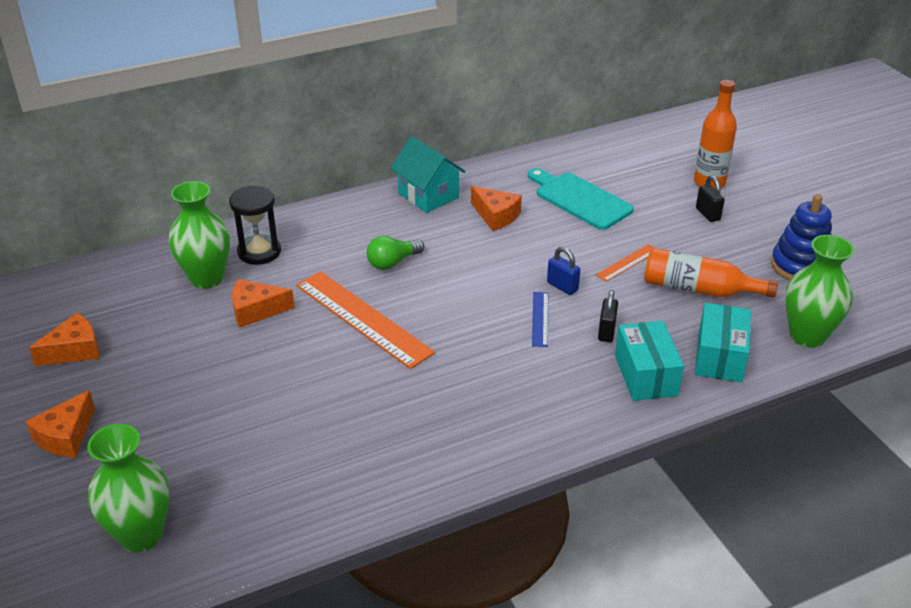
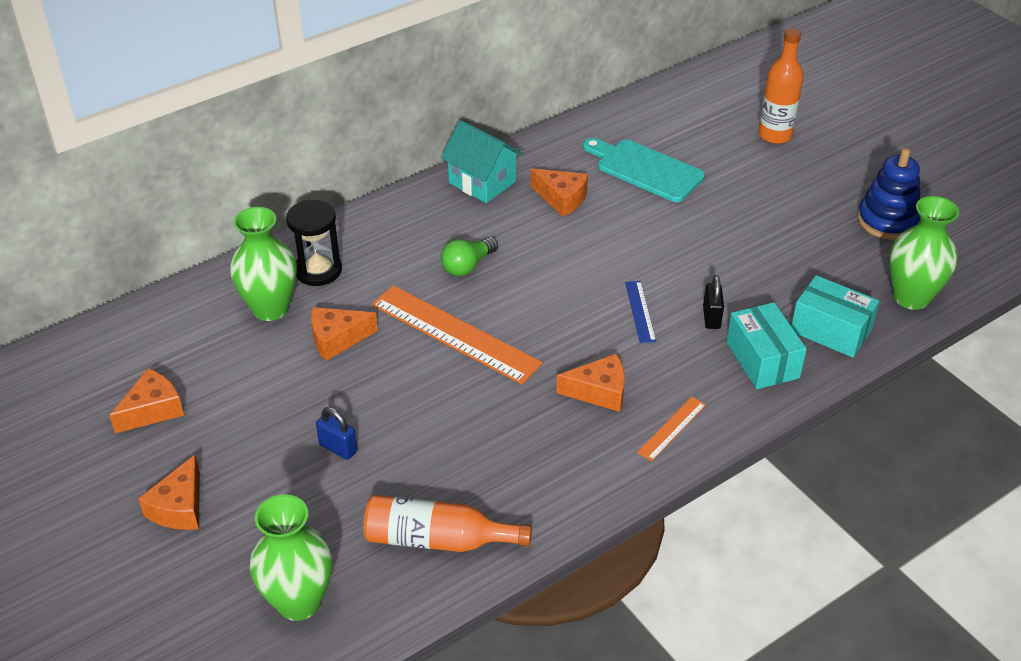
camera: 10 degrees left, 5 degrees up
blue padlock [547,247,580,295] -> blue padlock moved to [316,407,357,460]
orange ruler [596,244,655,282] -> orange ruler moved to [637,397,706,461]
orange bottle [644,248,778,298] -> orange bottle moved to [363,495,532,552]
turquoise box [695,303,751,382] -> turquoise box turned 60 degrees counterclockwise [791,275,879,358]
black padlock [696,176,725,222] -> none
none -> orange cheese [556,354,625,412]

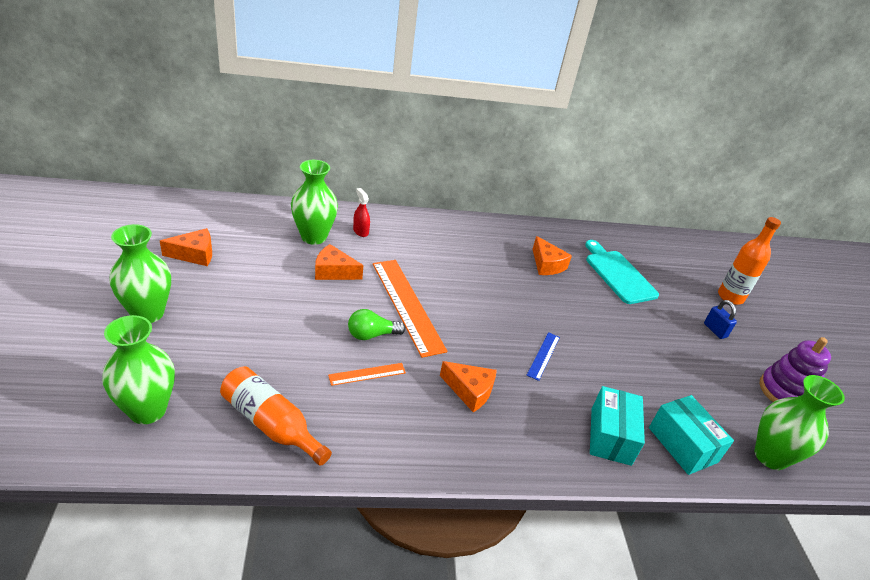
camera: 25 degrees right, 5 degrees down
orange cheese [138,455,200,530] -> green vase [110,224,171,323]
black hourglass [286,200,342,286] -> red spray bottle [353,188,370,237]
blue padlock [316,407,357,460] -> blue padlock moved to [704,300,737,339]
turquoise house [441,120,523,203] -> none
green light bulb [441,237,498,276] -> green light bulb moved to [348,309,406,340]
orange ruler [637,397,706,461] -> orange ruler moved to [328,363,406,386]
black padlock [703,275,724,329] -> none
blue stacking toy [857,148,921,240] -> purple stacking toy [760,337,831,402]

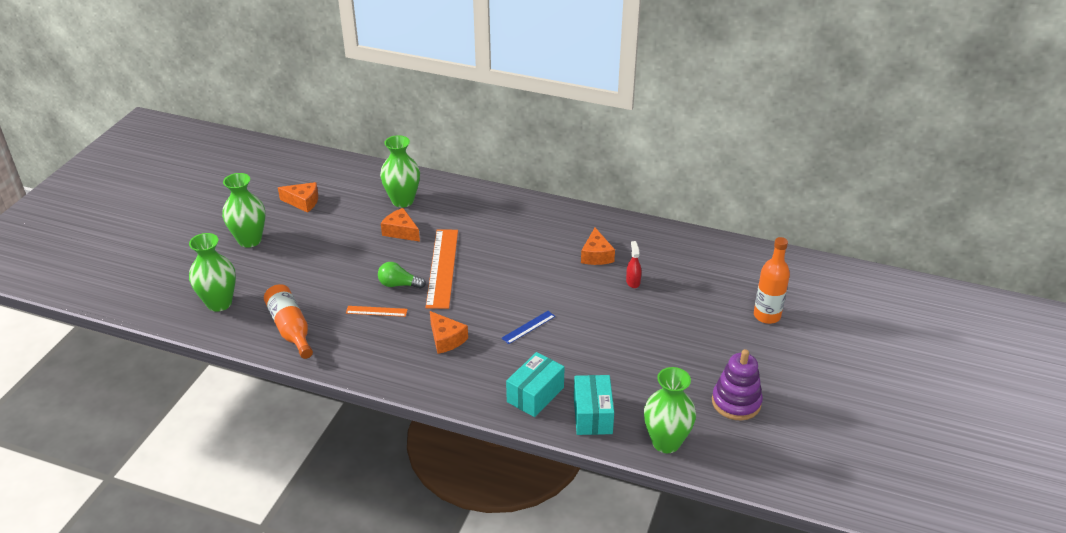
camera: 30 degrees right, 0 degrees up
red spray bottle [353,188,370,237] -> red spray bottle moved to [626,241,642,288]
turquoise cutting board [585,240,659,304] -> none
blue padlock [704,300,737,339] -> none

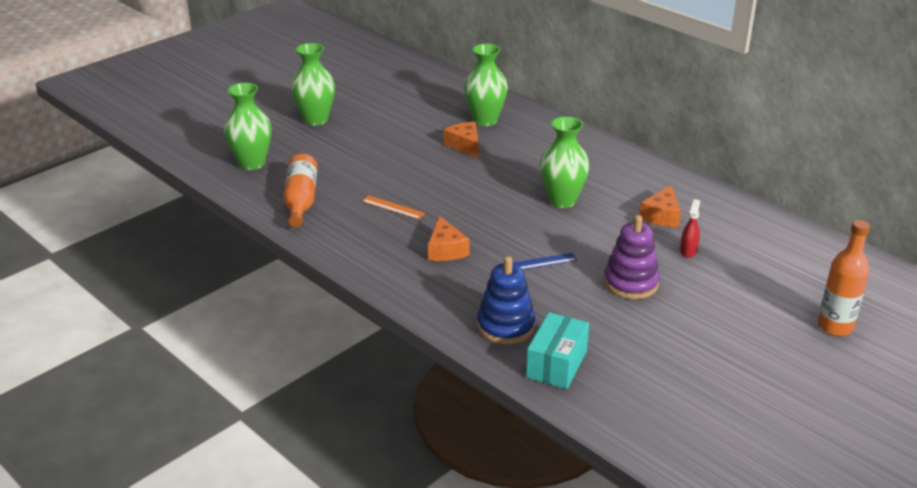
camera: 25 degrees right, 5 degrees down
orange cheese [278,182,318,213] -> none
green light bulb [378,262,426,289] -> none
orange ruler [426,229,458,309] -> none
turquoise box [506,352,565,417] -> blue stacking toy [477,256,535,344]
green vase [644,367,696,453] -> green vase moved to [540,116,590,208]
purple stacking toy [712,349,763,420] -> purple stacking toy moved to [604,215,660,299]

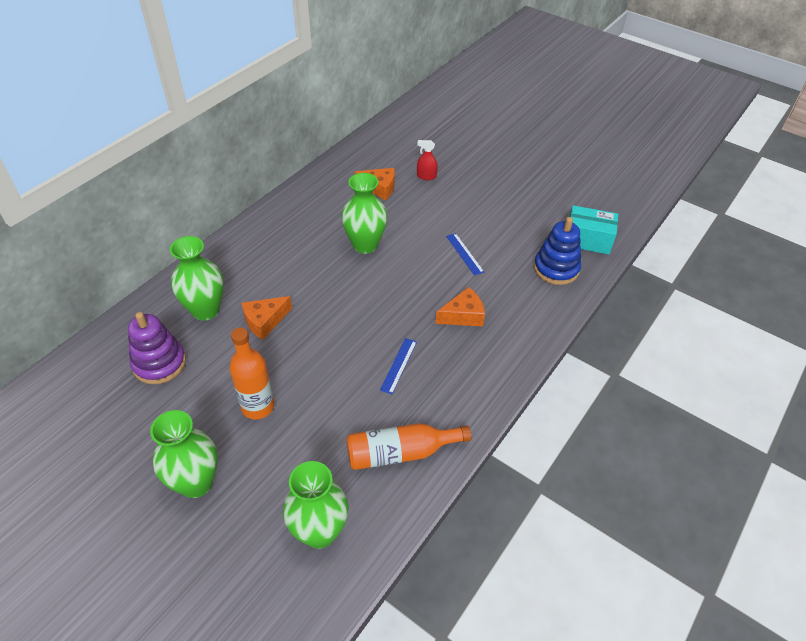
camera: 100 degrees left, 15 degrees up
orange ruler [362,195,425,219] -> blue ruler [380,338,417,394]
purple stacking toy [604,215,660,299] -> purple stacking toy moved to [128,312,186,384]
orange bottle [818,220,870,336] -> orange bottle moved to [229,327,274,419]

